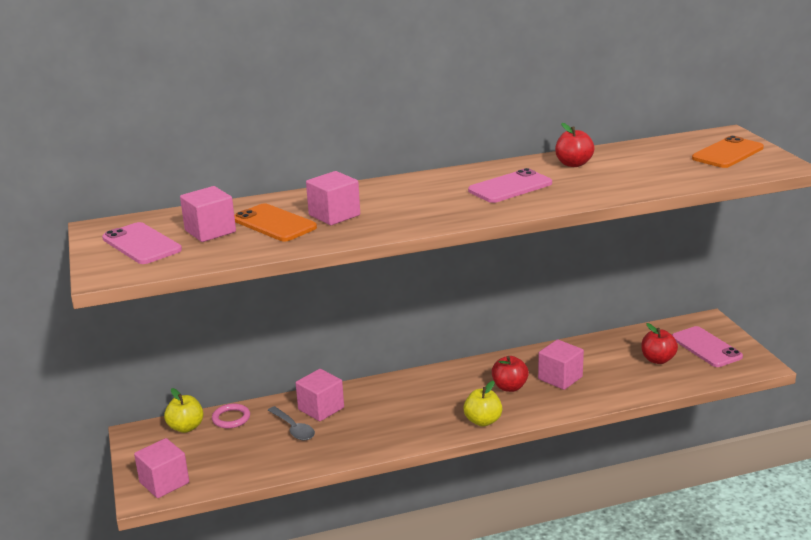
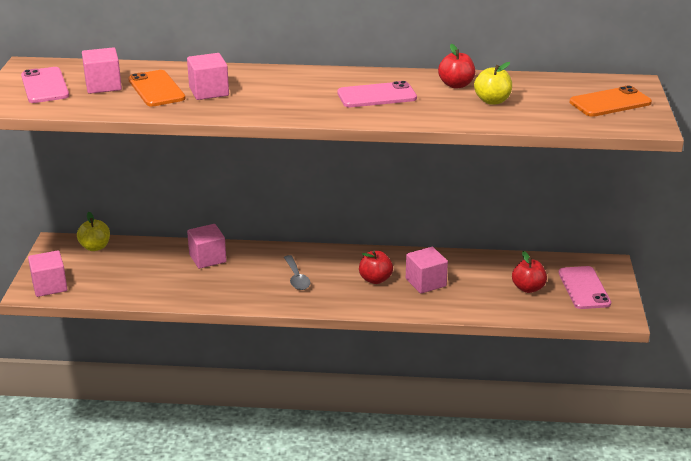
camera: 20 degrees right, 5 degrees up
pink ring [212,404,250,428] -> none
grey spoon [268,406,315,440] -> grey spoon moved to [284,255,311,290]
yellow apple [463,381,502,427] -> yellow apple moved to [474,62,512,105]

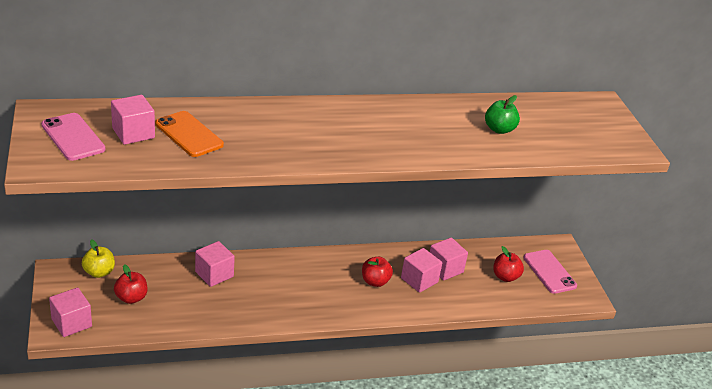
camera: 20 degrees left, 5 degrees up
pink cube [187,53,229,100] -> pink cube moved to [430,238,468,281]
grey spoon [284,255,311,290] -> none
pink phone [337,81,417,107] -> none
red apple [438,44,475,89] -> red apple moved to [114,264,148,304]
yellow apple [474,62,512,105] -> green apple [485,95,520,134]
orange phone [570,86,652,117] -> none

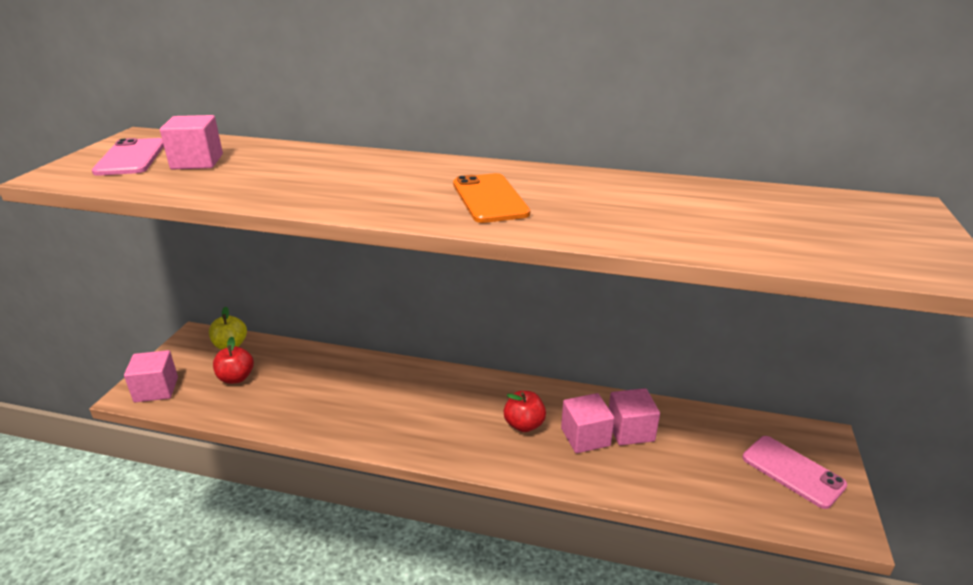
camera: 30 degrees right, 5 degrees down
orange phone [155,111,224,157] -> orange phone moved to [453,173,530,223]
pink cube [195,241,235,287] -> none
green apple [485,95,520,134] -> none
red apple [493,246,524,282] -> none
pink phone [523,250,577,294] -> pink phone turned 45 degrees counterclockwise [742,436,847,509]

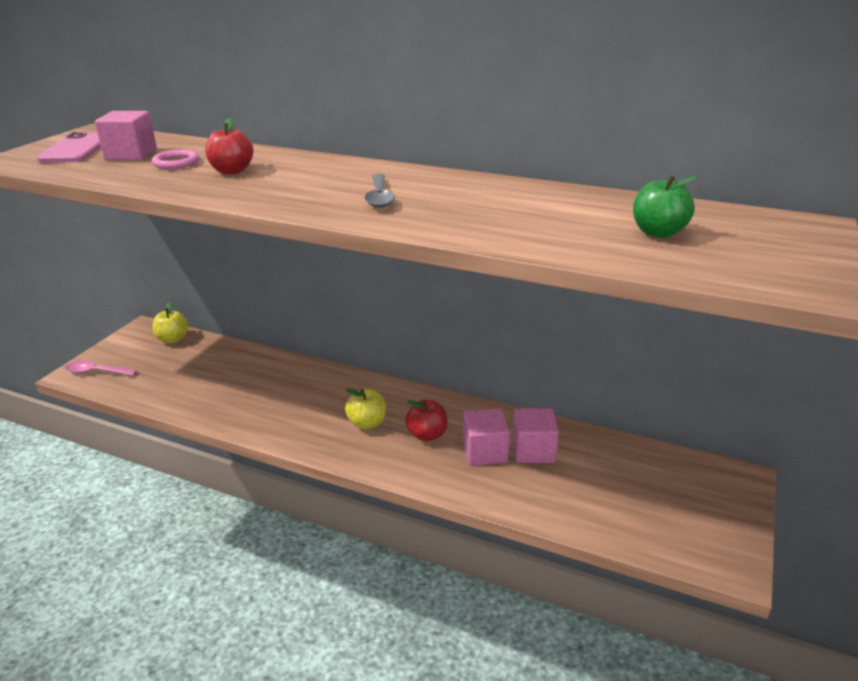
camera: 10 degrees right, 0 degrees up
pink cube [124,350,178,402] -> pink spoon [65,360,137,376]
red apple [213,337,254,384] -> red apple moved to [205,118,253,174]
orange phone [453,173,530,223] -> grey spoon [365,174,395,208]
pink phone [742,436,847,509] -> none
none -> pink ring [152,149,199,169]
none -> yellow apple [345,388,386,429]
none -> green apple [633,175,697,238]

